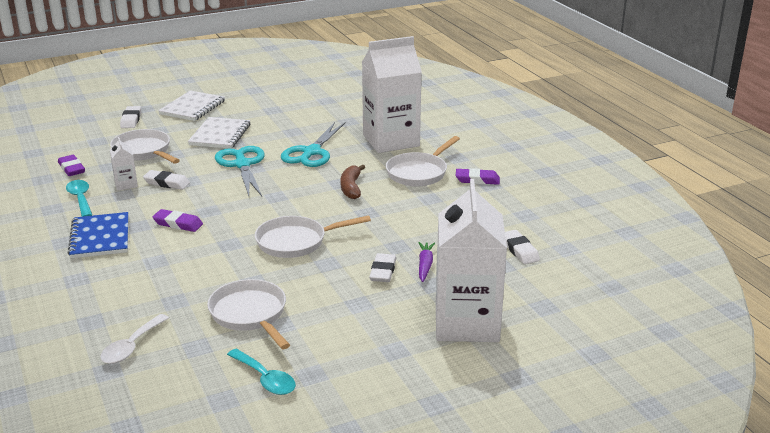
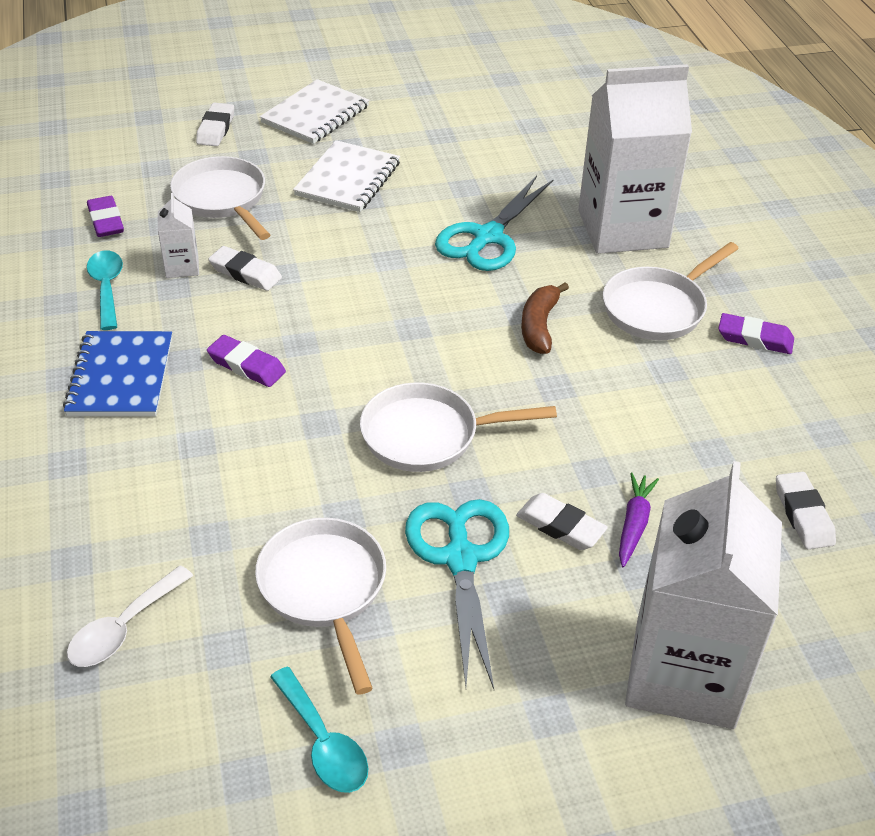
camera: 10 degrees right, 15 degrees up
turquoise scissors [215,146,265,196] -> turquoise scissors moved to [405,499,509,689]
white eraser [369,253,397,282] -> white eraser turned 75 degrees counterclockwise [516,493,608,550]

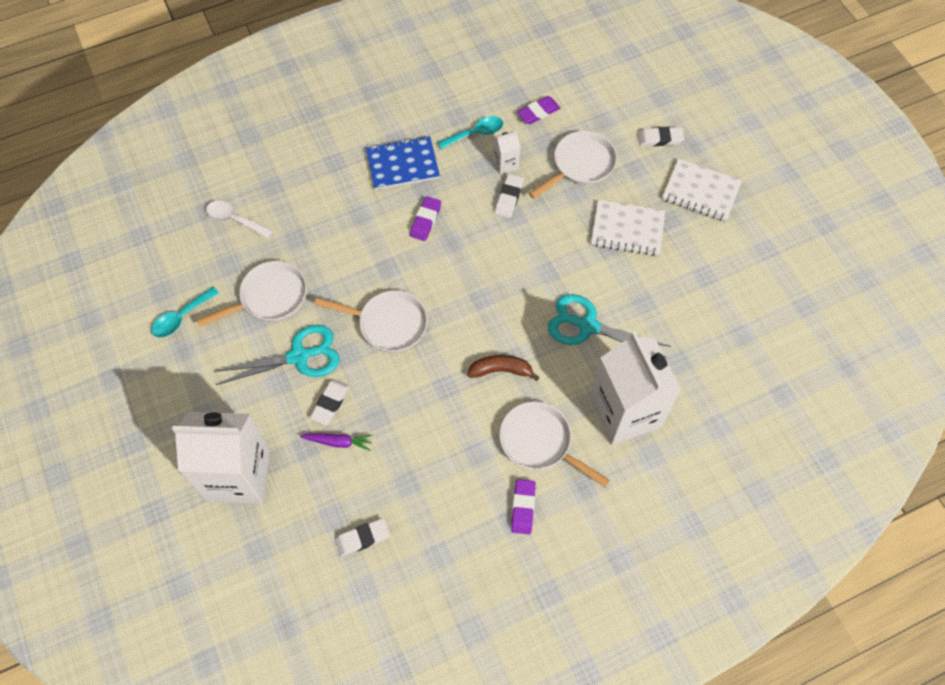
camera: 80 degrees right, 20 degrees up
white pan [360,382,557,472] -> white pan turned 120 degrees clockwise [314,290,428,353]

